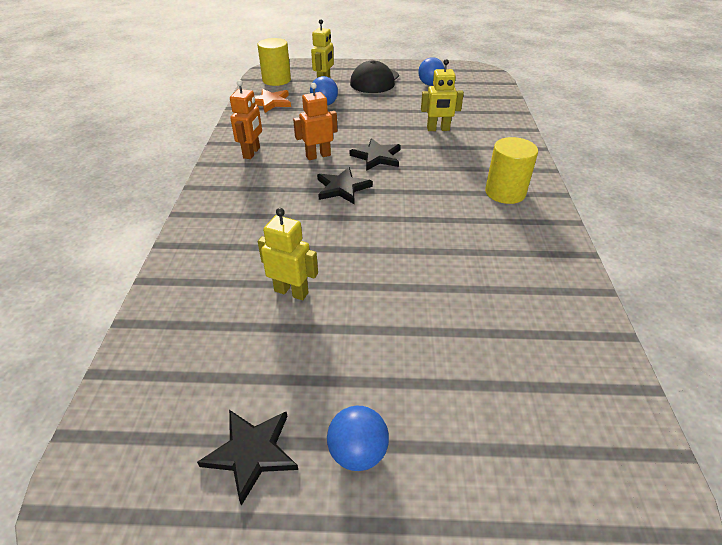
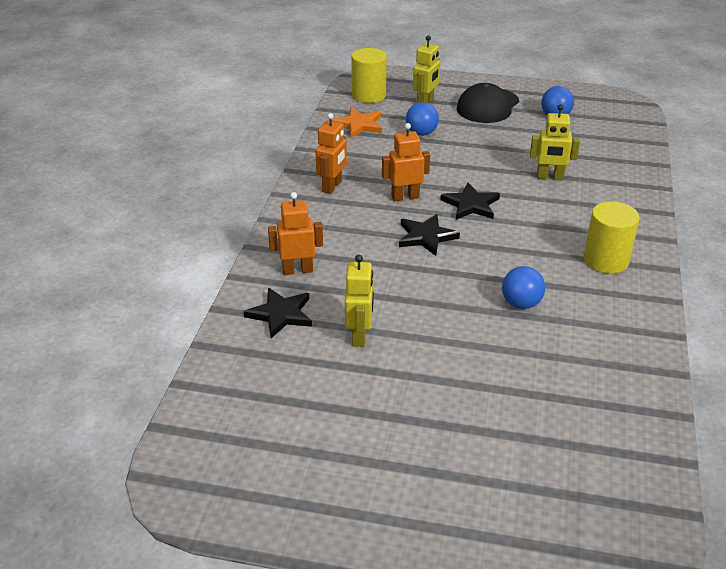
camera: 10 degrees right, 5 degrees down
black star [197,410,298,506] -> black star moved to [244,288,312,338]
yellow robot [258,208,318,300] -> yellow robot turned 60 degrees clockwise [345,255,374,347]
blue ball [327,406,389,471] -> blue ball moved to [502,266,545,309]
none -> orange robot [268,192,323,275]

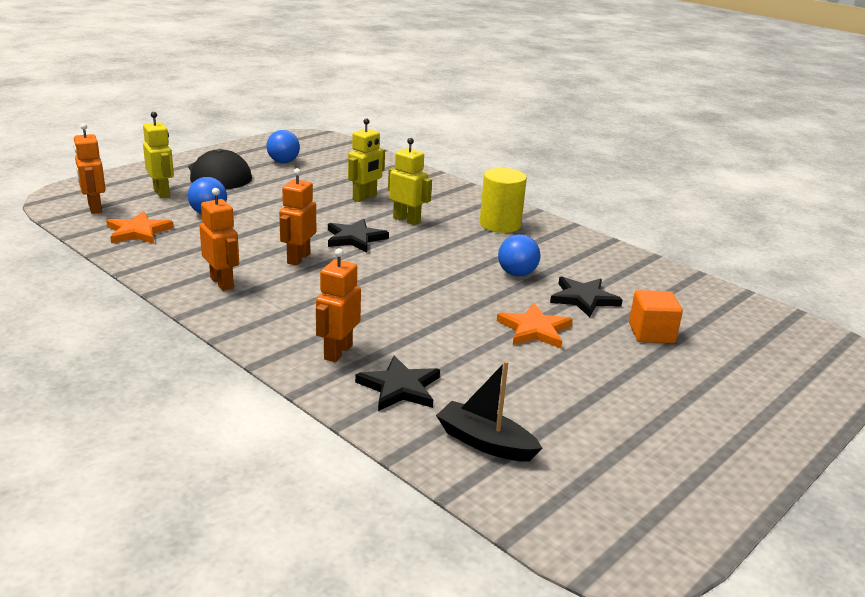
camera: 60 degrees left, 10 degrees down
yellow robot [345,255,374,347] -> yellow robot moved to [388,138,432,225]
yellow cylinder [351,48,387,103] -> orange robot [73,123,106,214]
black star [399,214,460,256] -> black star moved to [550,277,623,317]
none -> black boat [436,361,542,462]
none -> orange star [497,303,573,348]
none -> orange cube [629,290,683,343]

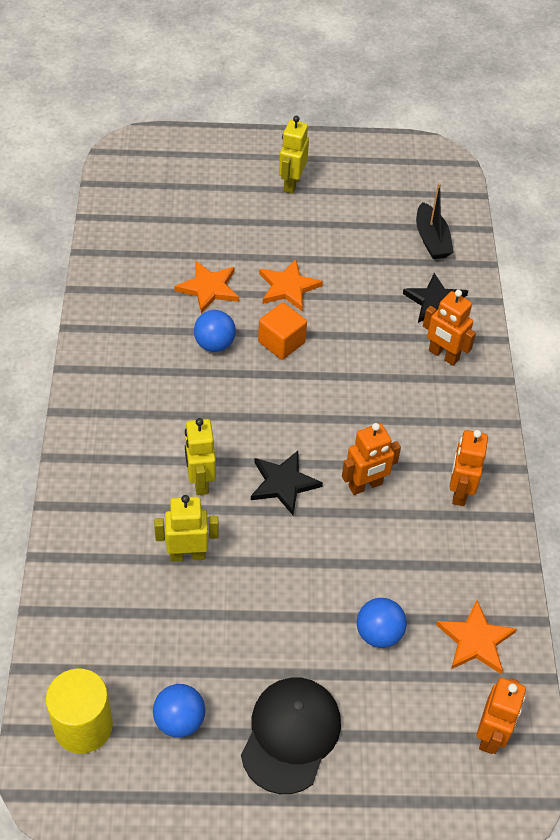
camera: 135 degrees left, 25 degrees up
yellow robot [143,112,174,198] -> yellow robot moved to [279,116,309,194]
orange robot [316,248,361,362] -> orange robot turned 60 degrees clockwise [423,290,476,366]
yellow cylinder [480,168,527,233] -> yellow cylinder moved to [46,668,113,754]
black star [550,277,623,317] -> orange star [174,261,239,314]
orange cube [629,290,683,343] -> orange cube moved to [258,303,307,360]

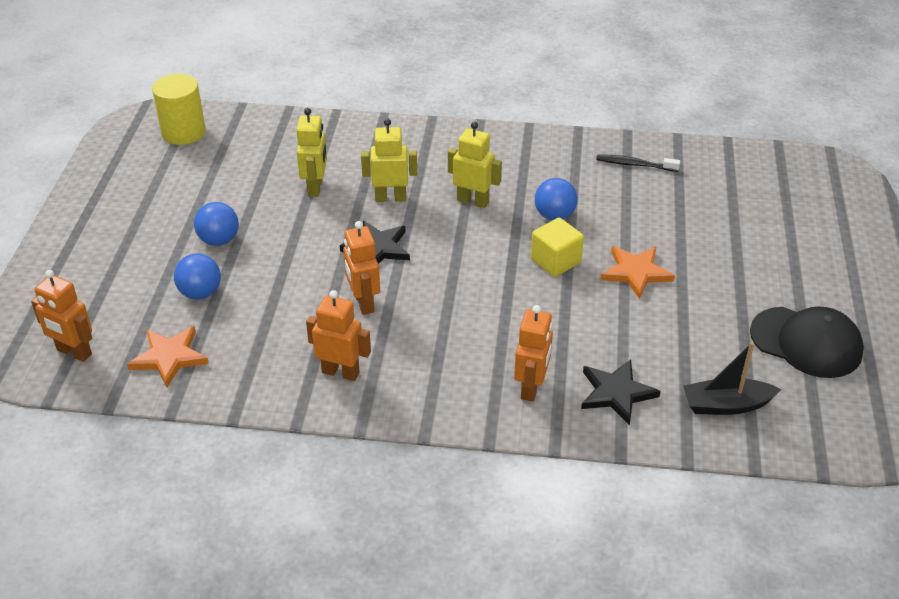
camera: 100 degrees right, 10 degrees down
blue ball [153,684,205,738] -> blue ball moved to [194,202,239,246]
orange star [174,261,239,314] -> none
black cap [241,678,341,794] -> black cap moved to [750,306,864,378]
orange cube [258,303,307,360] -> yellow cube [531,218,584,277]
yellow robot [279,116,309,194] -> yellow robot moved to [448,122,502,208]
orange robot [423,290,476,366] -> orange robot turned 150 degrees clockwise [514,305,553,402]
none -> black toothbrush [596,155,680,172]

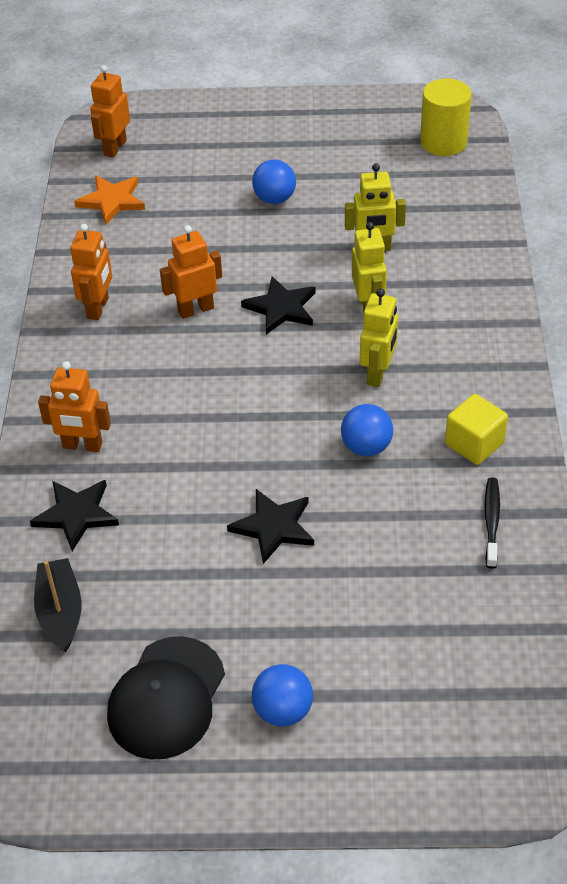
camera: 85 degrees right, 5 degrees up
blue ball [174,253,221,300] -> blue ball moved to [252,664,313,726]
yellow cube [531,218,584,277] -> yellow cube moved to [445,394,508,465]
orange star [600,246,675,299] -> black star [227,489,314,564]

